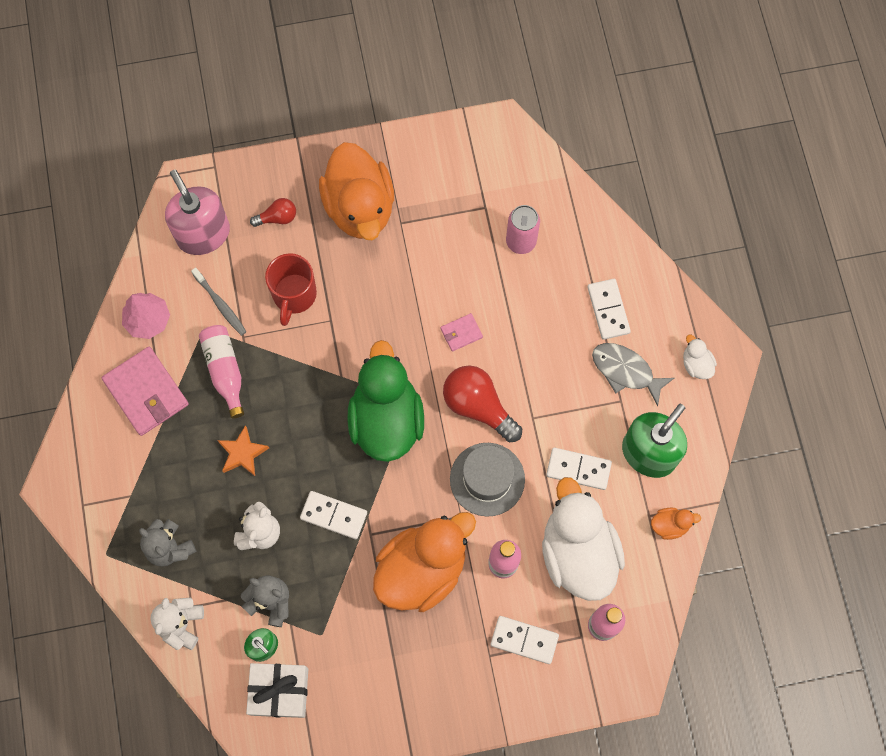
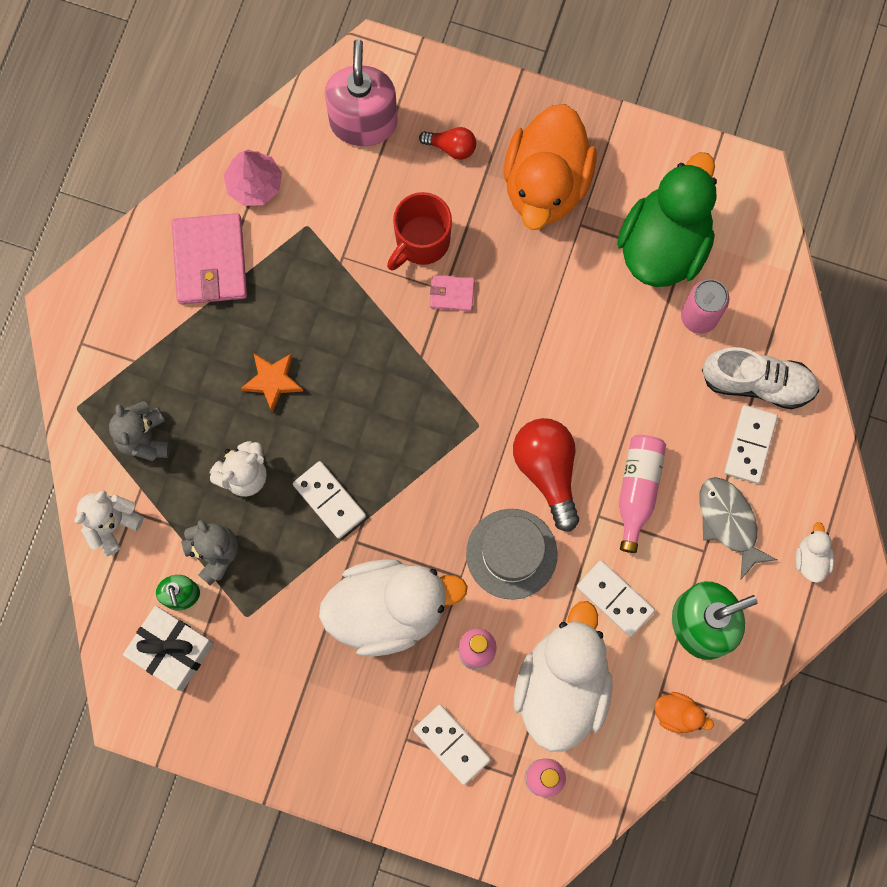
camera: 30 degrees right, 5 degrees up
grey toothbrush [191,267,247,336] -> none
pink bottle [199,325,244,419] -> pink bottle moved to [619,435,666,553]
green duck [347,340,424,462] -> green duck moved to [617,152,717,287]
orange duck [373,512,476,612] -> white duck [319,559,468,657]
pink wallet [441,313,483,351] -> pink wallet moved to [430,275,475,311]
none -> white shoe [702,347,819,409]

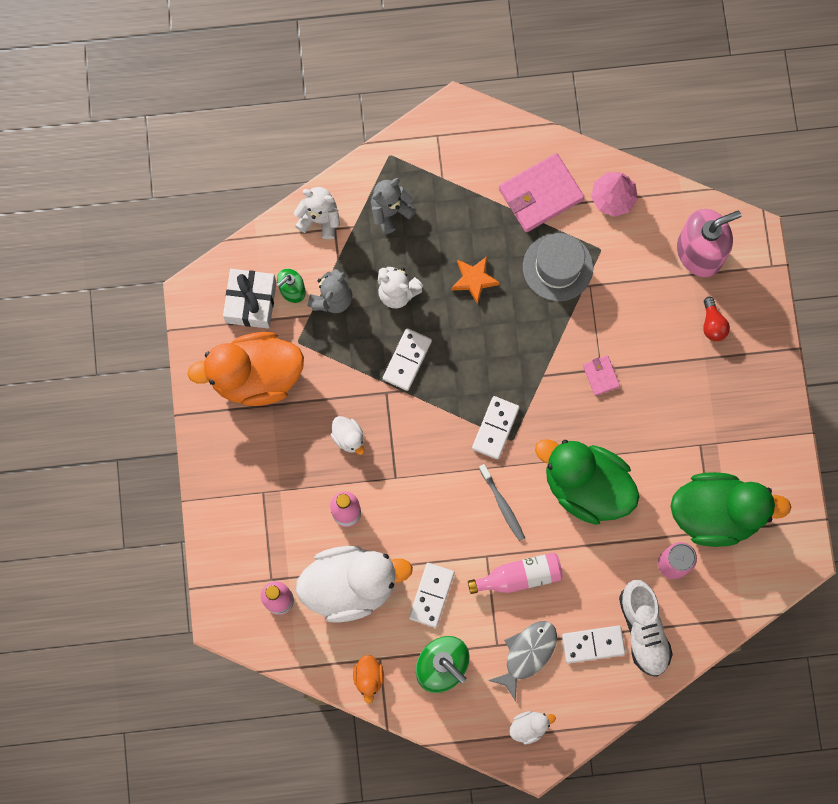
camera: 65 degrees right, 0 degrees up
white duck [319,559,468,657] -> white duck [331,416,364,455], size x0.41
red mug [387,192,452,270] -> none
white domino [413,705,491,785] -> white domino moved to [472,396,519,459]
grey hat [466,509,558,600] -> grey hat moved to [523,233,593,301]
orange duck [504,104,597,230] -> orange duck moved to [187,332,304,406]
red light bulb [513,418,579,532] -> grey toothbrush [479,464,525,541]
none -> green duck [535,439,640,525]

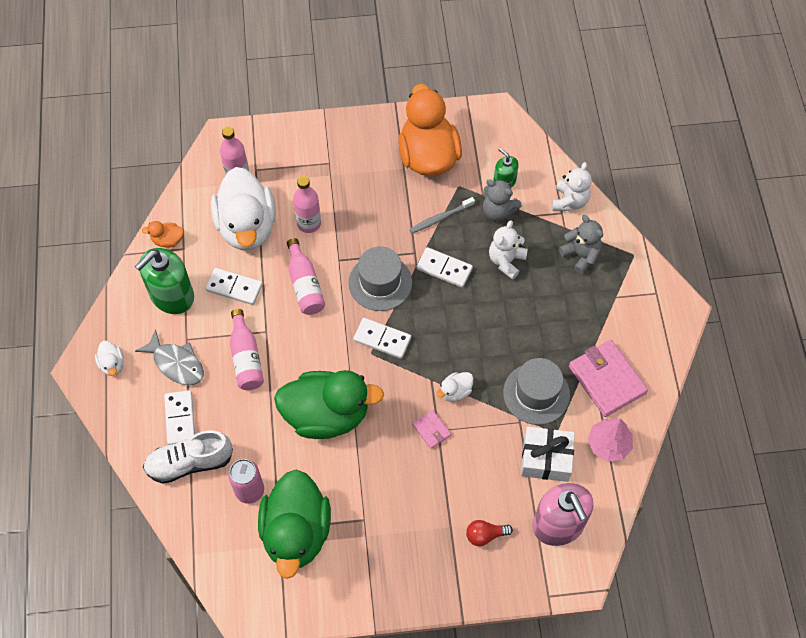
camera: 90 degrees right, 15 degrees down
white gift [223,269,277,329] -> white gift moved to [521,427,575,482]
white duck [331,416,364,455] -> white duck moved to [437,372,474,402]
orange star [451,257,500,305] -> none
grey toothbrush [479,464,525,541] -> grey toothbrush moved to [409,197,475,233]
green duck [535,439,640,525] -> green duck turned 60 degrees clockwise [274,370,384,439]
pink wallet [583,356,620,396] -> pink wallet turned 75 degrees clockwise [413,410,451,449]
none -> pink bottle [287,238,325,315]
none -> grey hat [348,246,412,311]

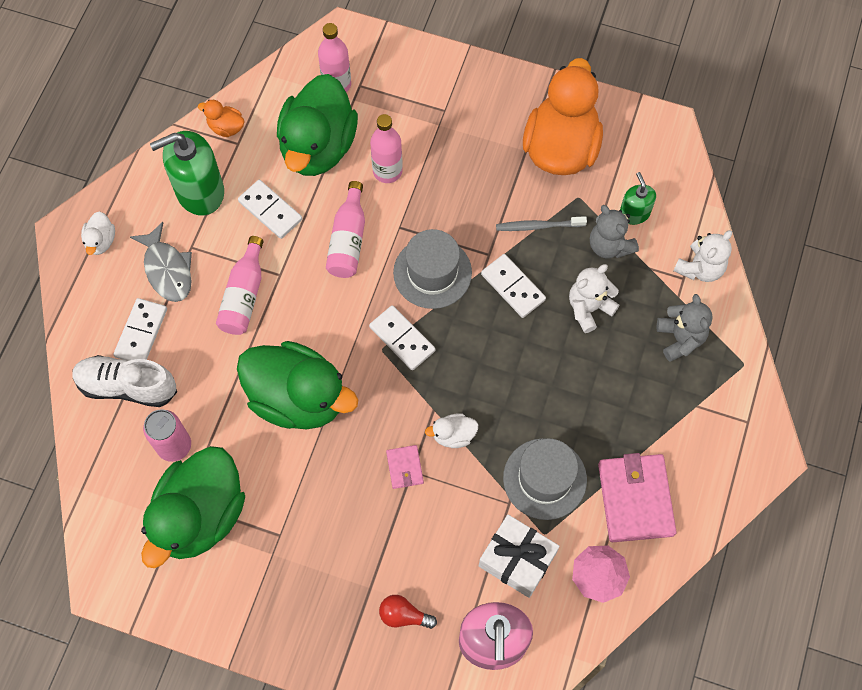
camera: 25 degrees right, 5 degrees up
white duck [211,167,276,250] -> green duck [277,74,358,176]

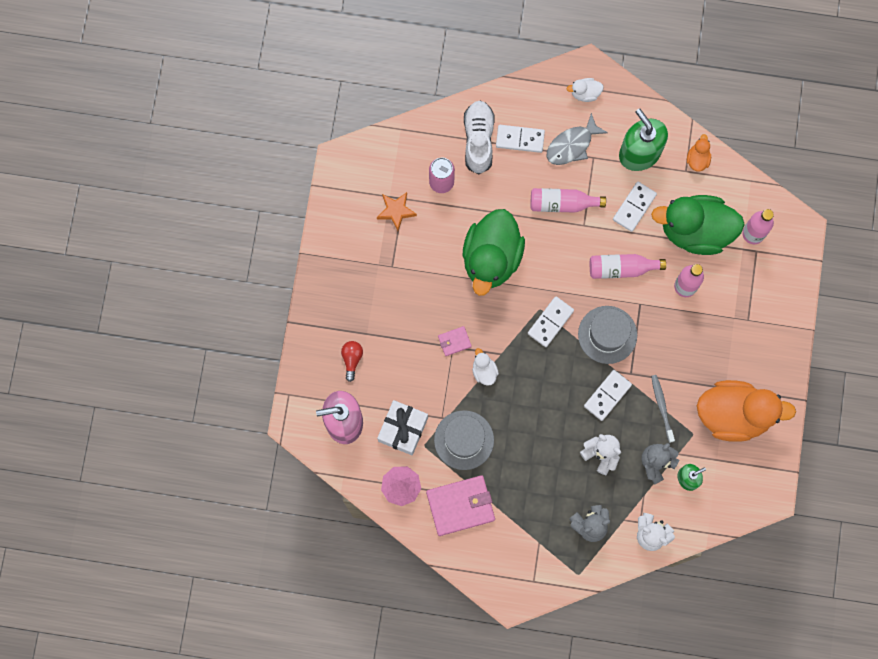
camera: 80 degrees right, 10 degrees up
green duck [141,446,245,568] -> orange star [377,192,417,231]

